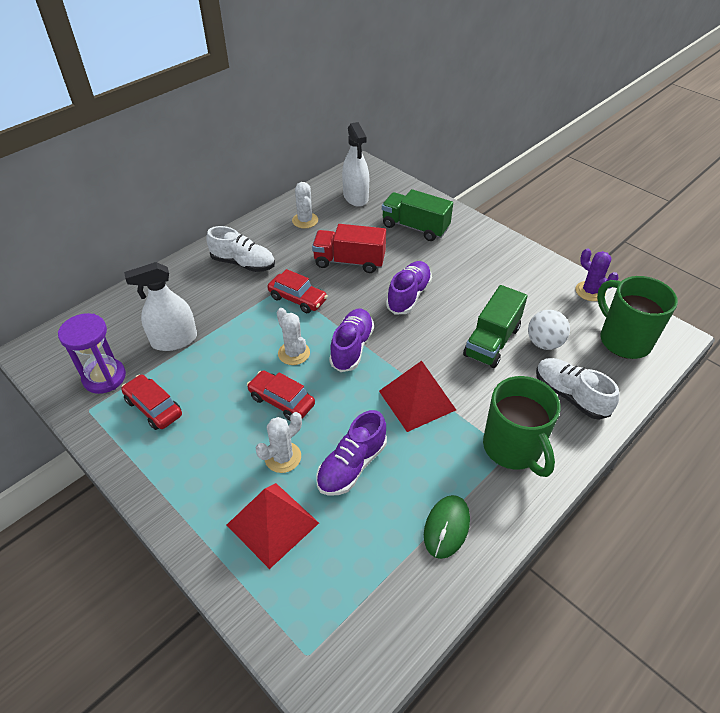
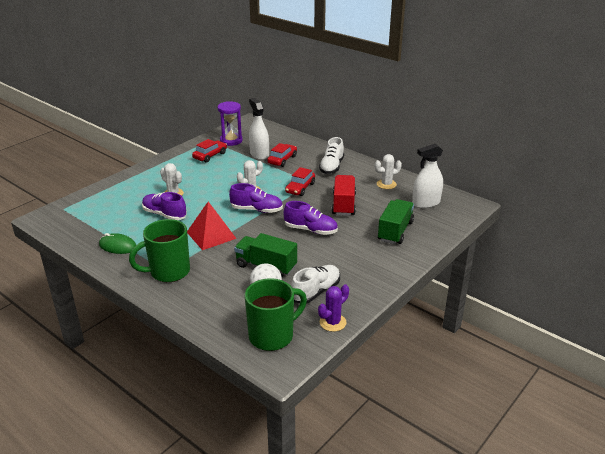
camera: 85 degrees right, 15 degrees down
red pyramid [227,483,319,569] -> none
red car [247,370,315,421] -> red car moved to [267,143,297,167]
white shoe [536,358,619,420] -> white shoe moved to [291,265,340,303]

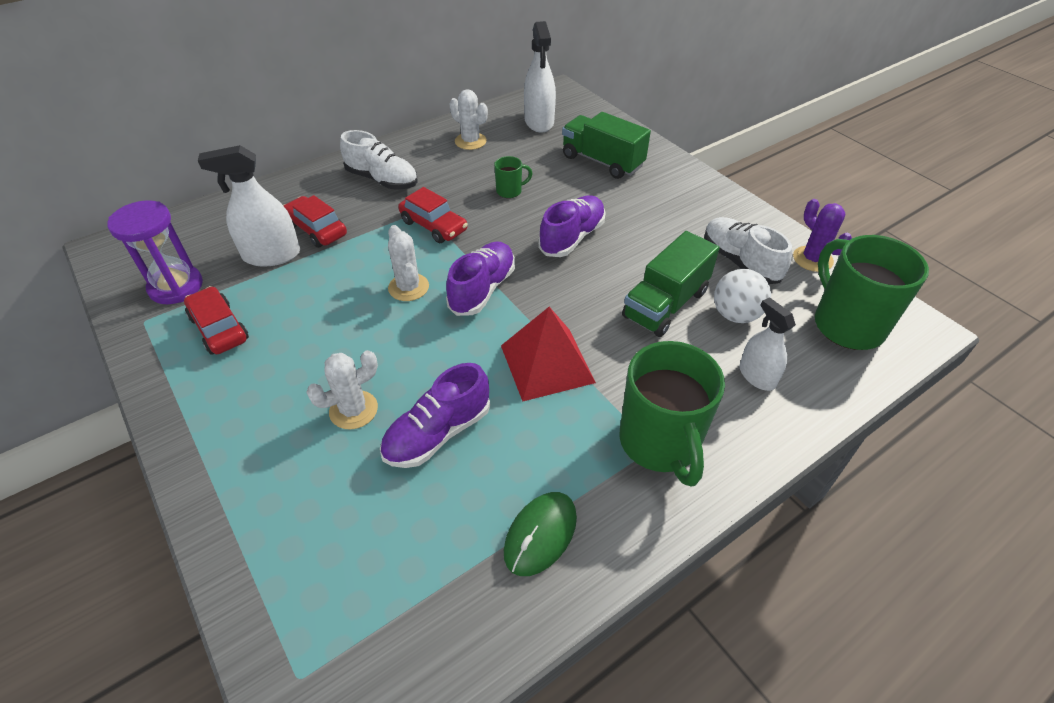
camera: 75 degrees left, 15 degrees up
red truck [332,175,356,216] -> green mug [494,156,533,198]
white cactus [375,154,402,189] -> white cactus turned 45 degrees counterclockwise [450,89,488,150]
none -> white spray bottle [740,297,796,391]

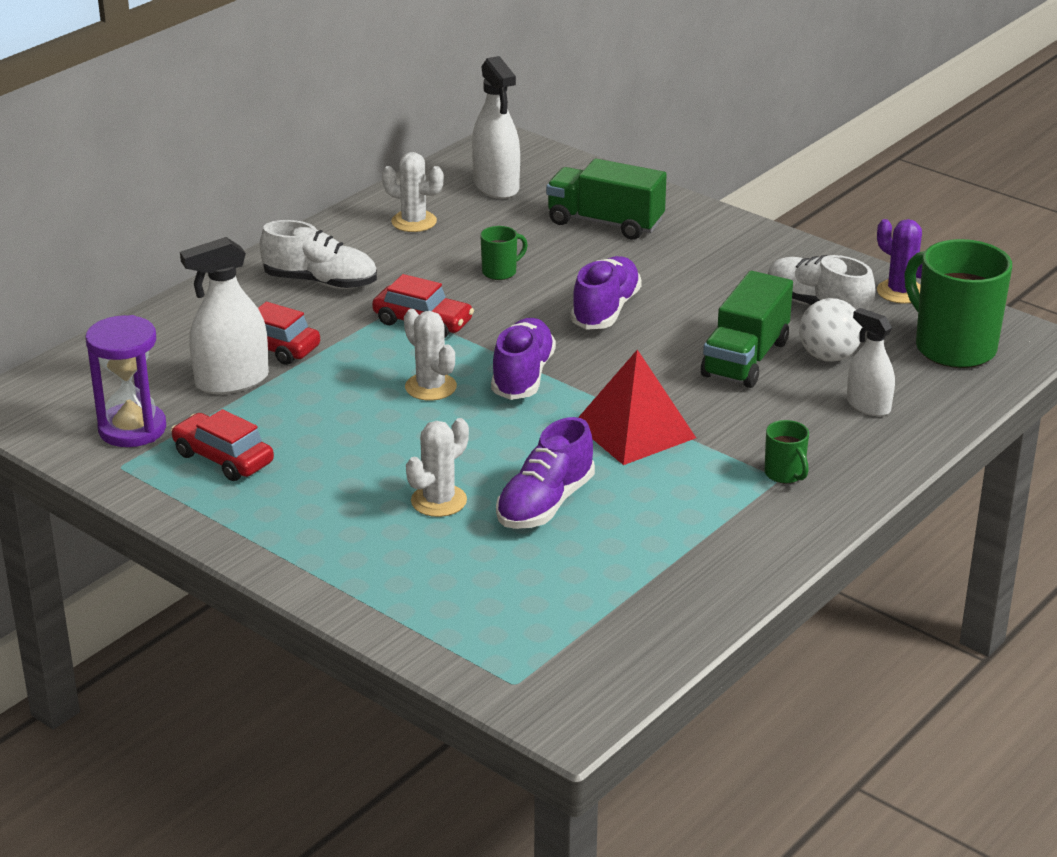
camera: 15 degrees left, 15 degrees down
green mouse [504,492,577,576] -> none
green mug [619,341,725,487] -> green mug [765,420,809,483], size x0.45

